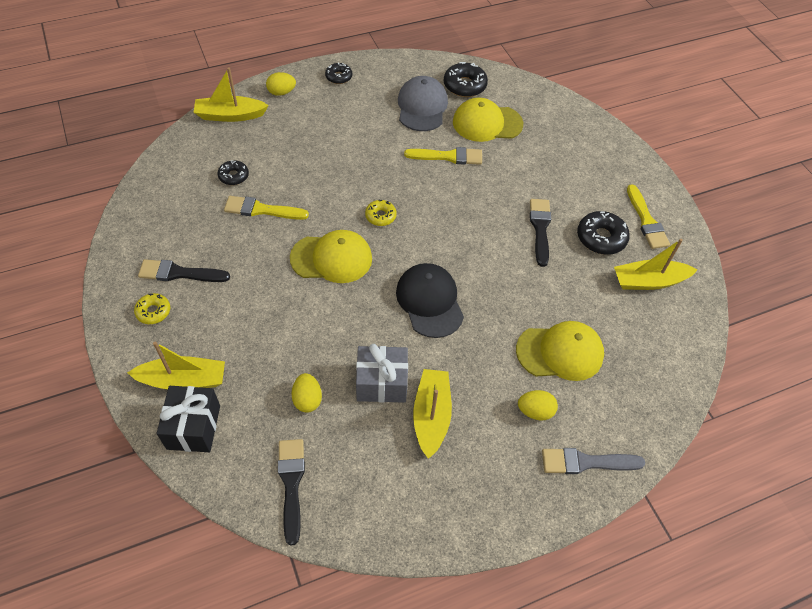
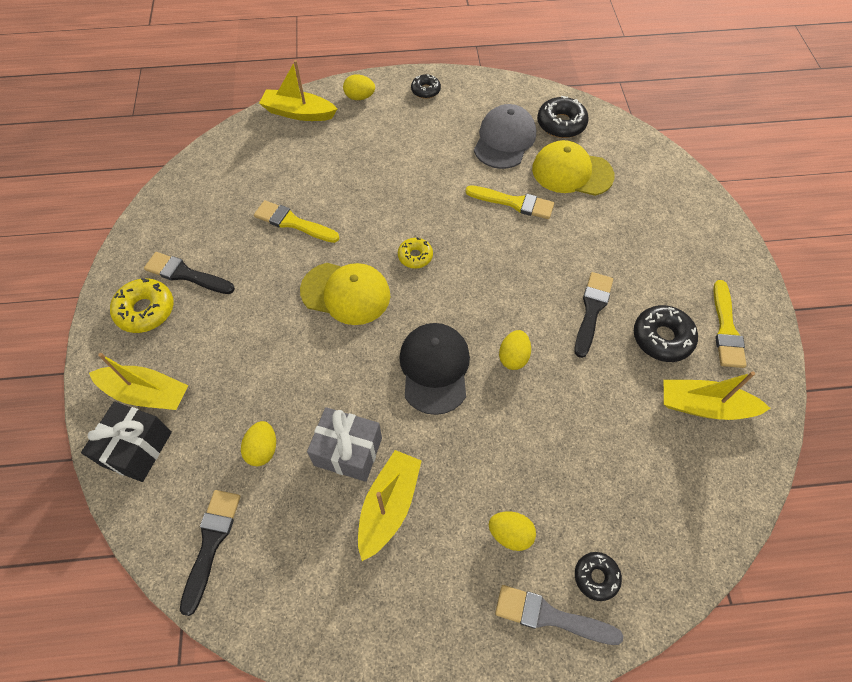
camera: 20 degrees right, 5 degrees up
yellow donut [134,293,170,324] -> yellow donut [110,278,174,333], size x1.62
black donut [218,160,249,185] -> black donut moved to [575,552,622,601]
yellow cap [516,321,604,381] -> none
none -> yellow egg [499,330,531,370]

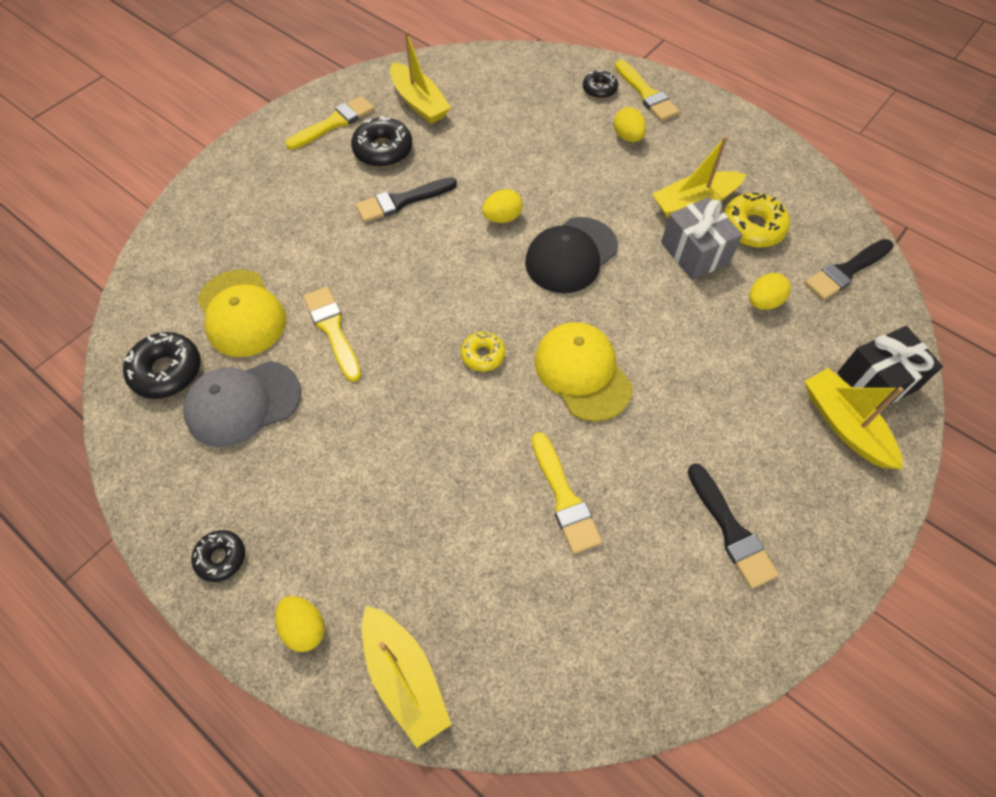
camera: 135 degrees left, 0 degrees up
yellow donut [110,278,174,333] -> yellow donut moved to [724,192,790,248]
grey brush [495,585,623,645] -> yellow brush [615,60,680,121]

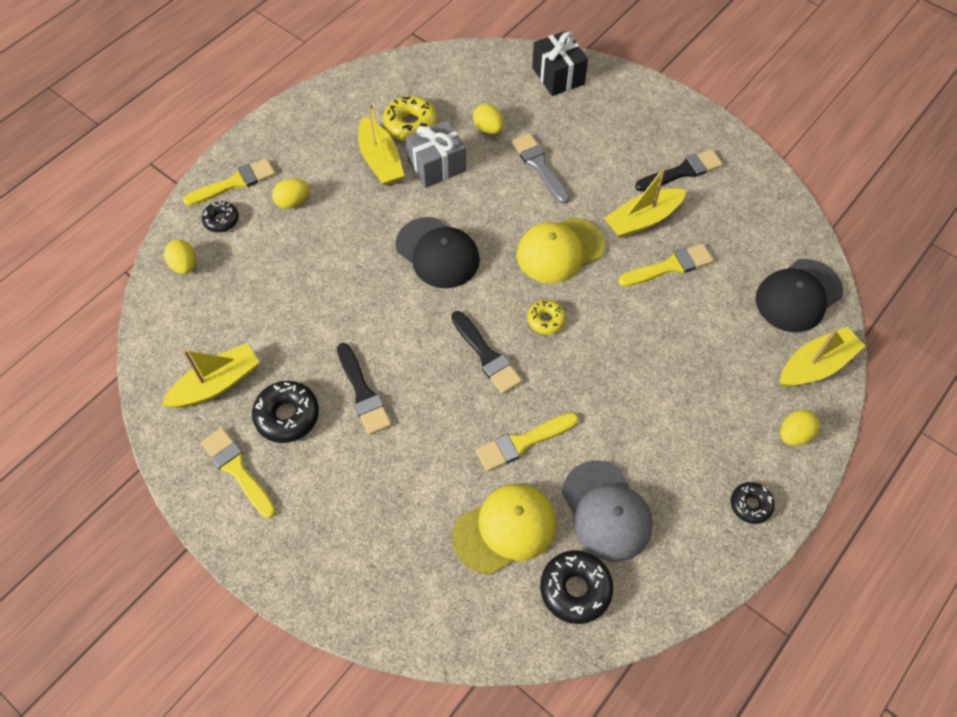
camera: 90 degrees left, 0 degrees up
yellow egg [482,189,523,223] -> yellow egg moved to [164,240,196,274]
black brush [805,239,894,300] -> black brush moved to [451,311,522,394]
yellow boat [805,368,903,469] -> yellow boat moved to [604,167,687,238]
none -> grey brush [512,133,570,204]
none -> black cap [756,259,843,332]

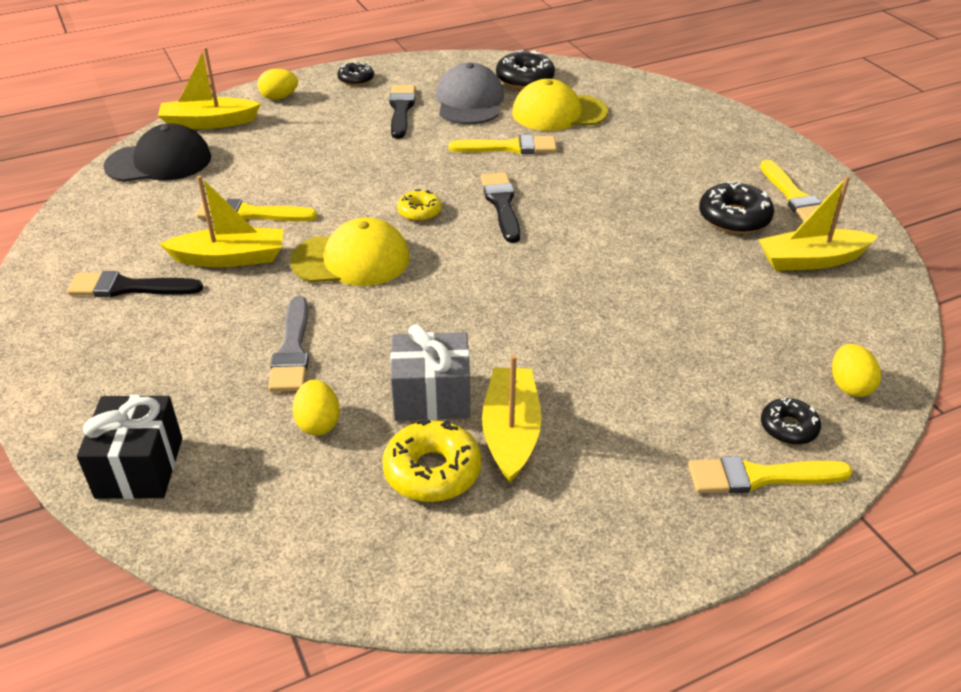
camera: 155 degrees left, 20 degrees down
yellow egg [272,178,310,209] -> none
black brush [337,343,391,435] -> black brush moved to [389,85,416,139]
black cap [395,217,480,288] -> none

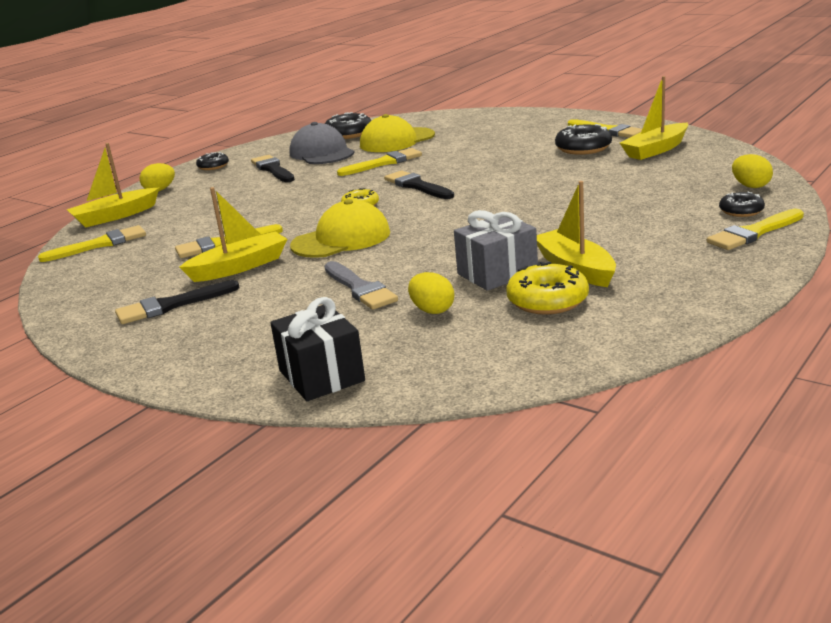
camera: 25 degrees left, 15 degrees down
black cap [103,123,211,182] -> yellow brush [38,225,146,262]

